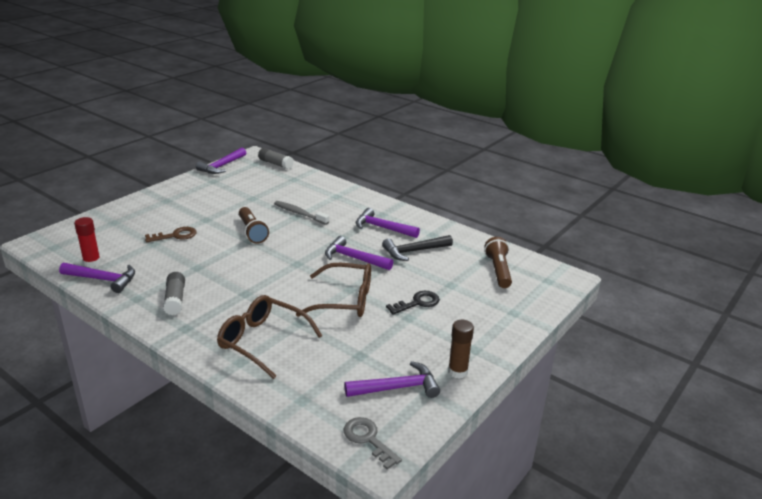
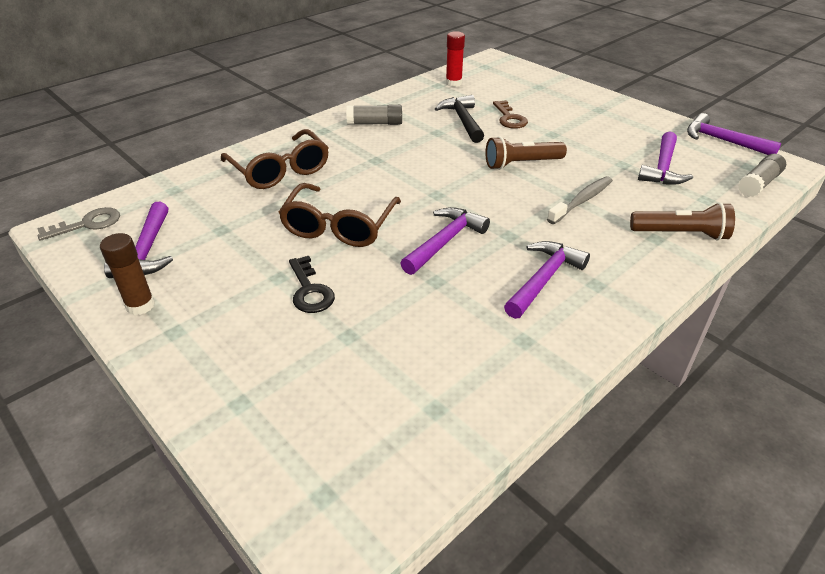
camera: 100 degrees right, 10 degrees up
purple hammer [59,263,135,293] -> purple hammer moved to [638,132,693,185]
brown glasses [217,295,323,379] -> brown glasses turned 105 degrees clockwise [221,129,329,189]
black hammer [382,235,453,261] -> black hammer moved to [435,95,484,143]
brown flashlight [484,237,512,288] -> brown flashlight moved to [630,202,735,241]

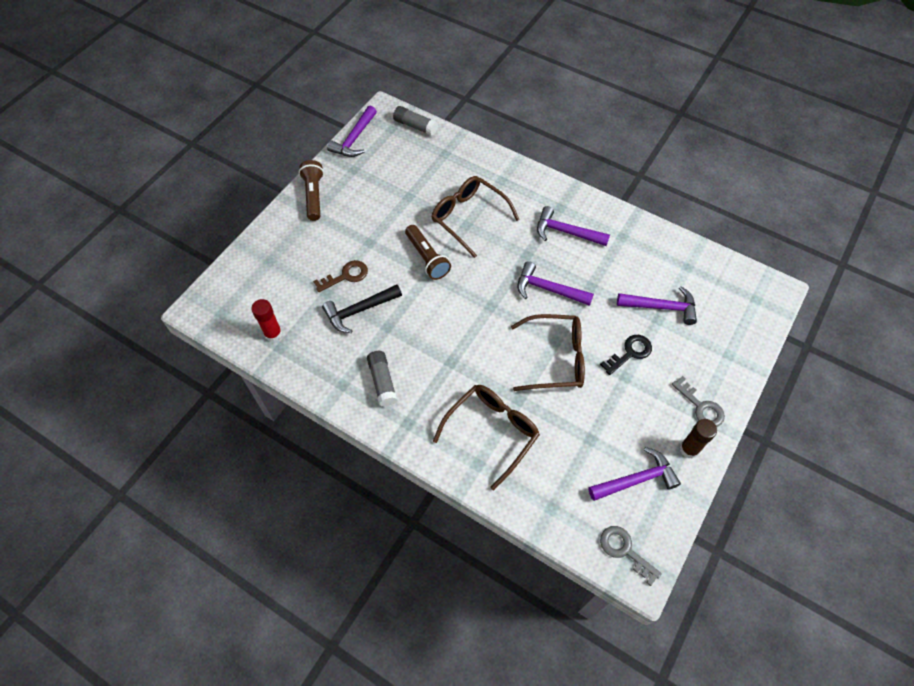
camera: 105 degrees left, 20 degrees up
grey toothbrush [547,176,613,224] -> brown glasses [431,176,520,258]
brown flashlight [630,202,735,241] -> brown flashlight moved to [299,160,324,221]
purple hammer [638,132,693,185] -> purple hammer moved to [617,286,697,325]
none -> grey key [672,376,725,427]

